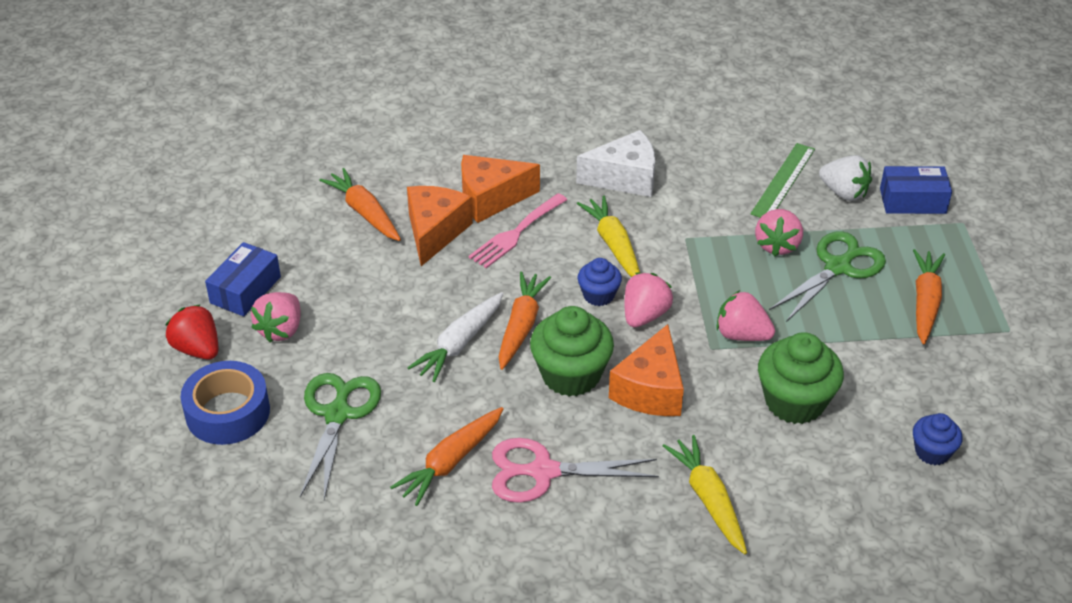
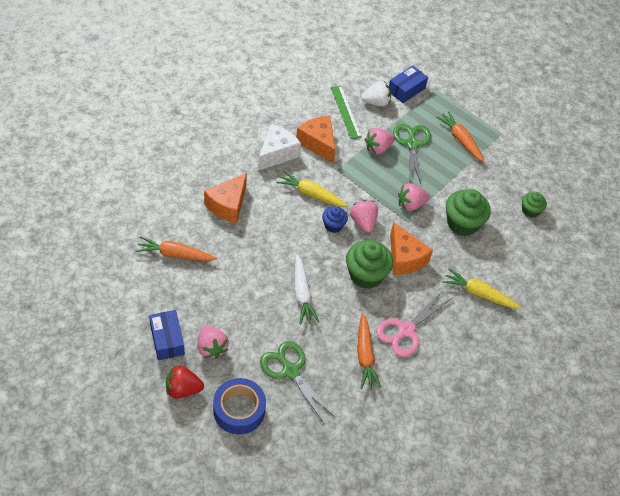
camera: 50 degrees left, 10 degrees up
orange cheese [407,186,473,266] -> orange cheese moved to [296,116,335,163]
pink fork [469,193,567,268] -> none
orange carrot [499,271,551,370] -> none
pink strawberry [755,209,803,256] -> pink strawberry turned 90 degrees clockwise [365,128,395,155]
blue cupcake [913,413,963,465] -> green cupcake [522,192,547,218]

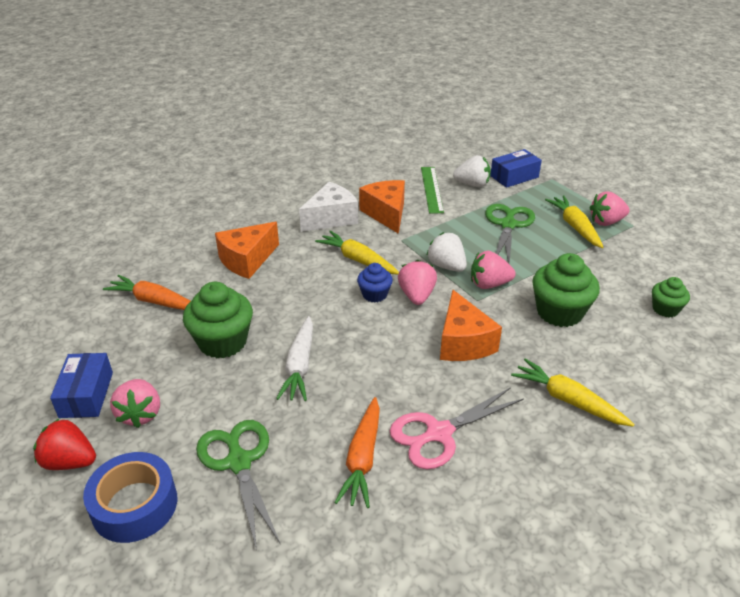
camera: 20 degrees right, 15 degrees down
green cupcake [346,240,393,289] -> green cupcake moved to [183,282,253,358]
pink strawberry [365,128,395,155] -> pink strawberry moved to [590,191,630,226]
orange carrot [436,111,485,162] -> yellow carrot [545,195,603,248]
none -> white strawberry [426,232,467,272]

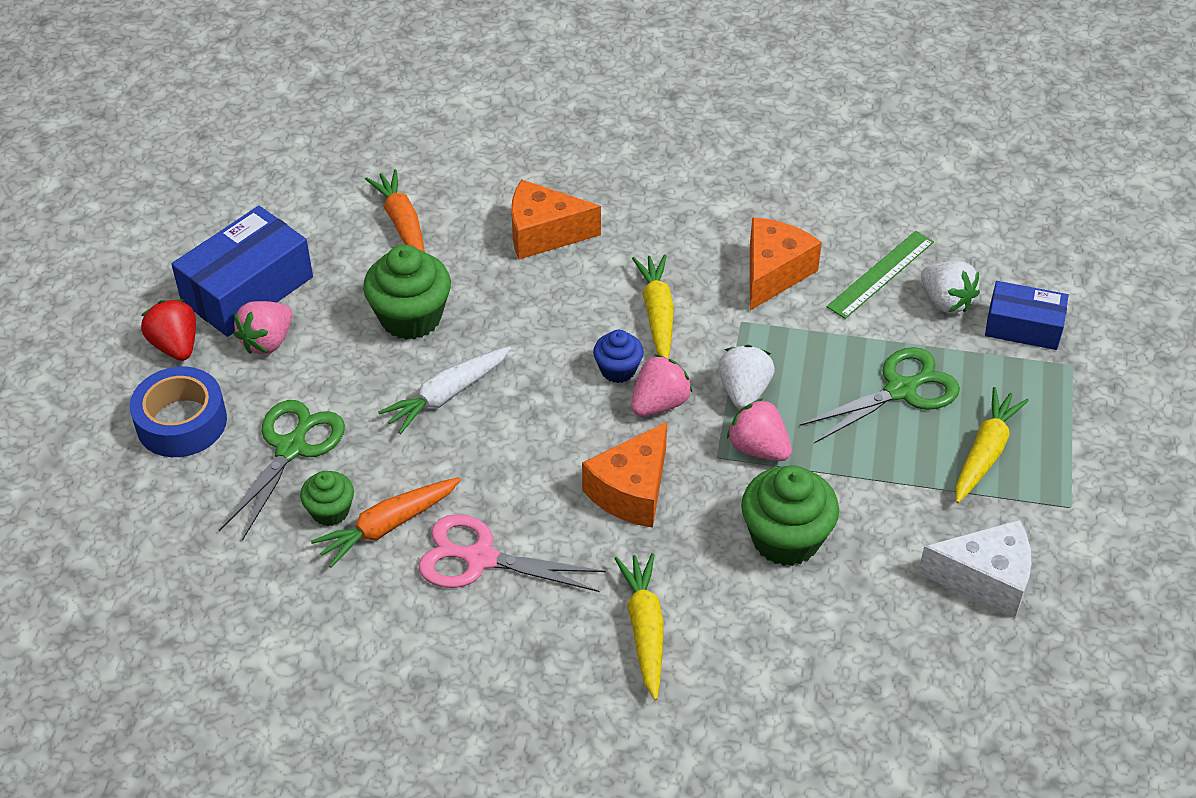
camera: 45 degrees right, 10 degrees up
blue box [50,353,113,418] -> blue box [171,206,313,337], size x1.60
white cheese [299,182,358,232] -> white cheese moved to [918,520,1031,618]
pink strawberry [590,191,630,226] -> none
green cupcake [652,277,690,317] -> green cupcake moved to [300,471,354,526]

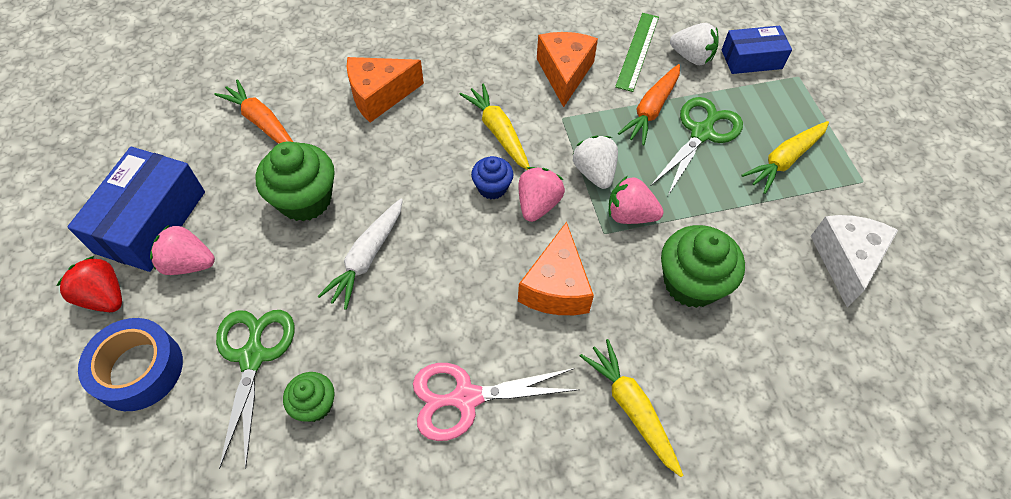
camera: 25 degrees left, 10 degrees up
pink strawberry [234,301,292,354] -> pink strawberry turned 90 degrees clockwise [150,224,215,275]
orange carrot [311,477,461,568] -> orange carrot moved to [618,64,680,145]
white cheese [918,520,1031,618] -> white cheese turned 60 degrees counterclockwise [811,215,898,308]
yellow carrot [956,387,1029,503] -> yellow carrot turned 135 degrees counterclockwise [741,121,829,194]

